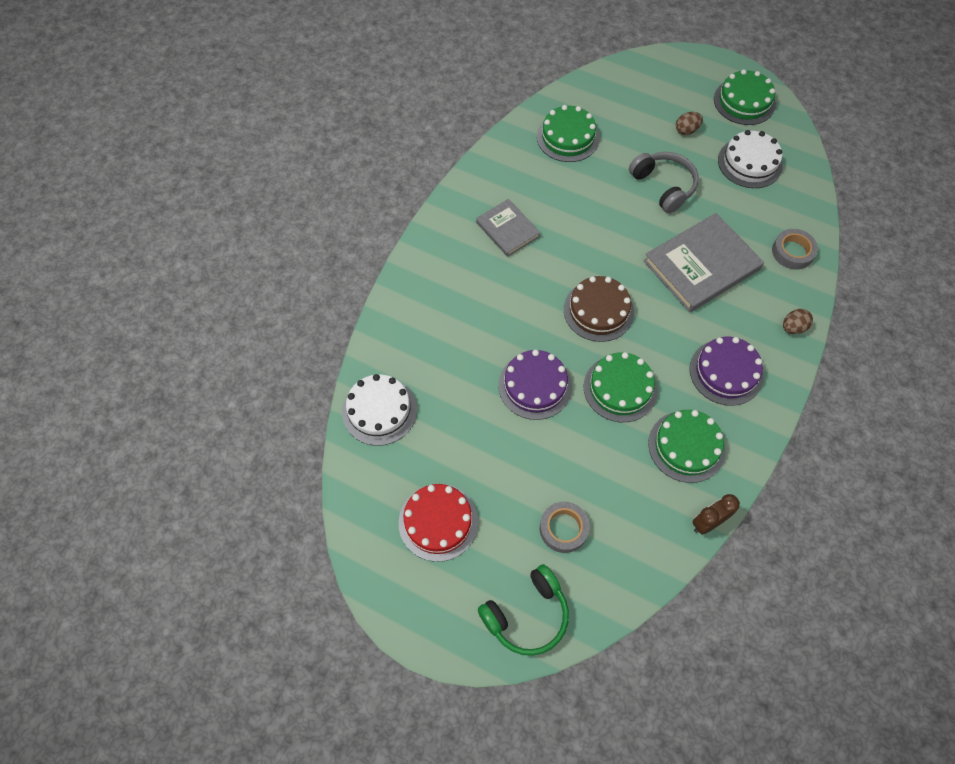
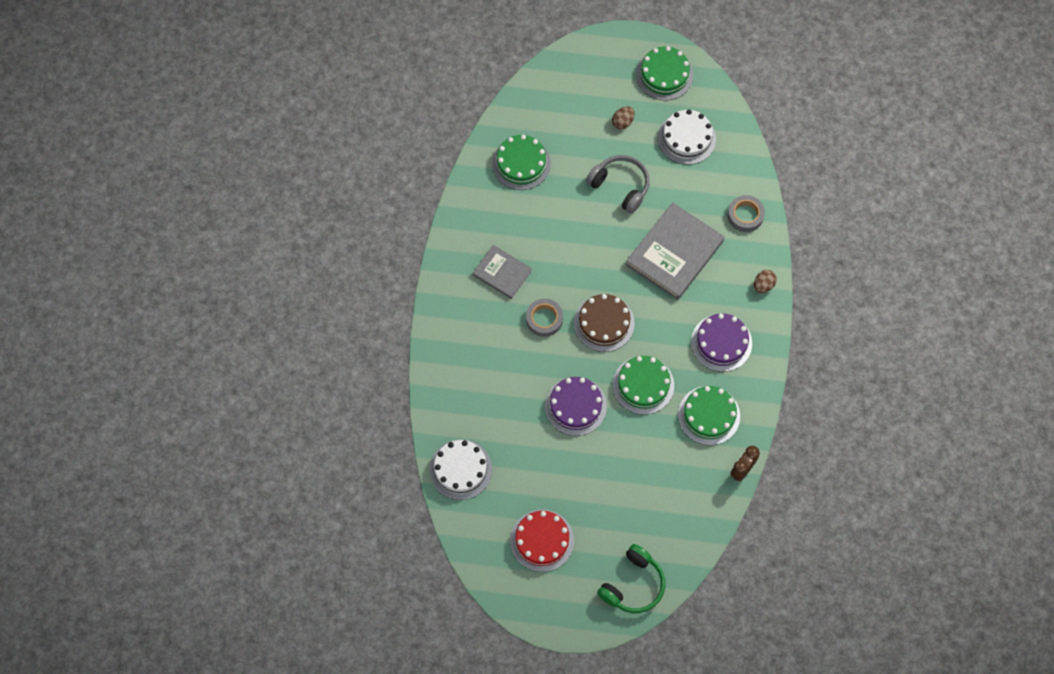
camera: 20 degrees left, 5 degrees up
grey tape [540,502,590,553] -> grey tape moved to [526,299,563,337]

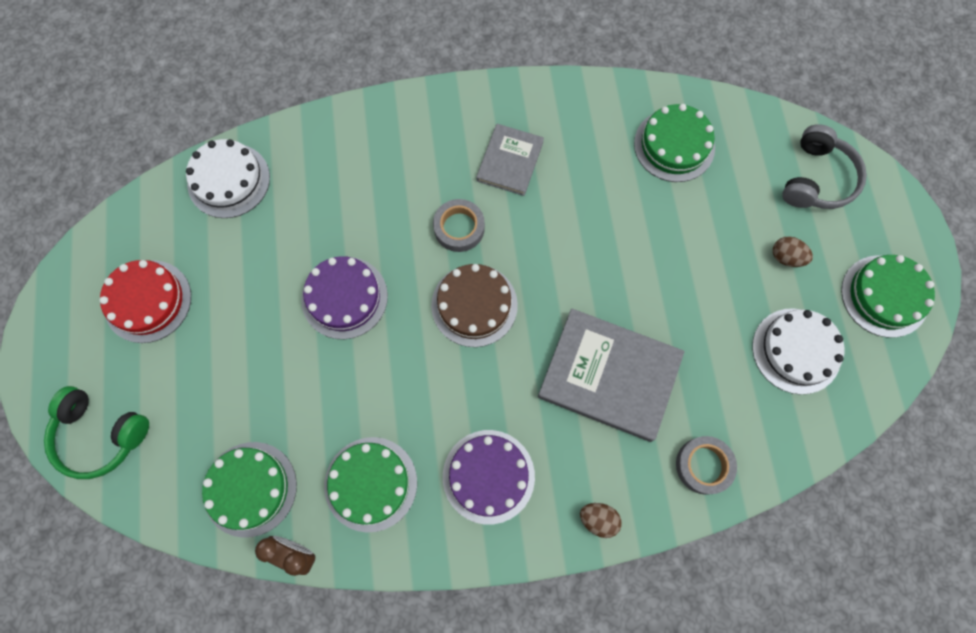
camera: 75 degrees right, 5 degrees up
grey headphones [586,155,649,214] -> grey headphones moved to [782,124,867,209]
green cake [613,356,674,415] -> green cake moved to [202,442,297,538]

